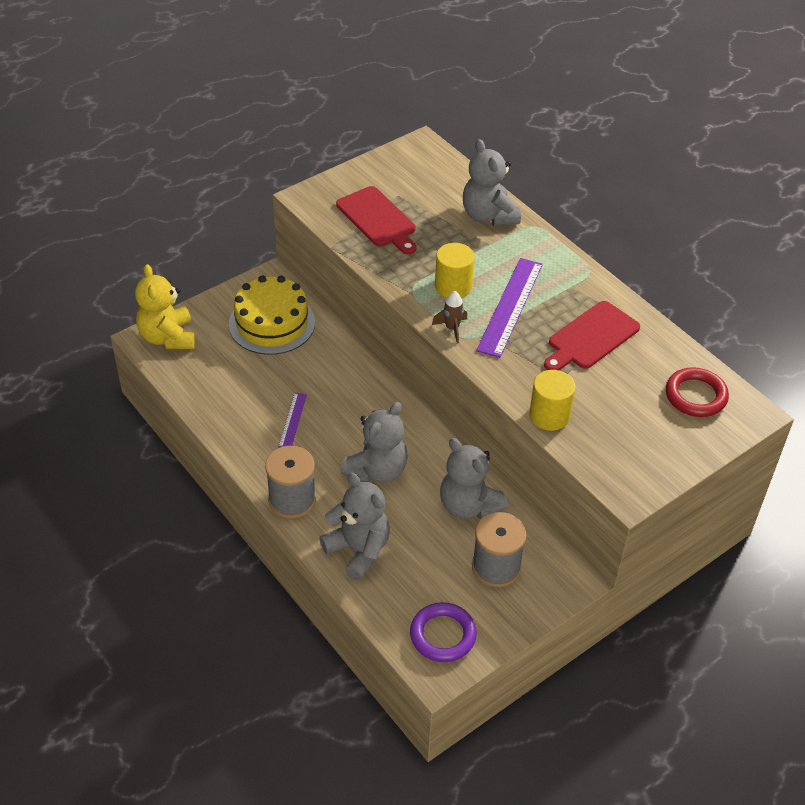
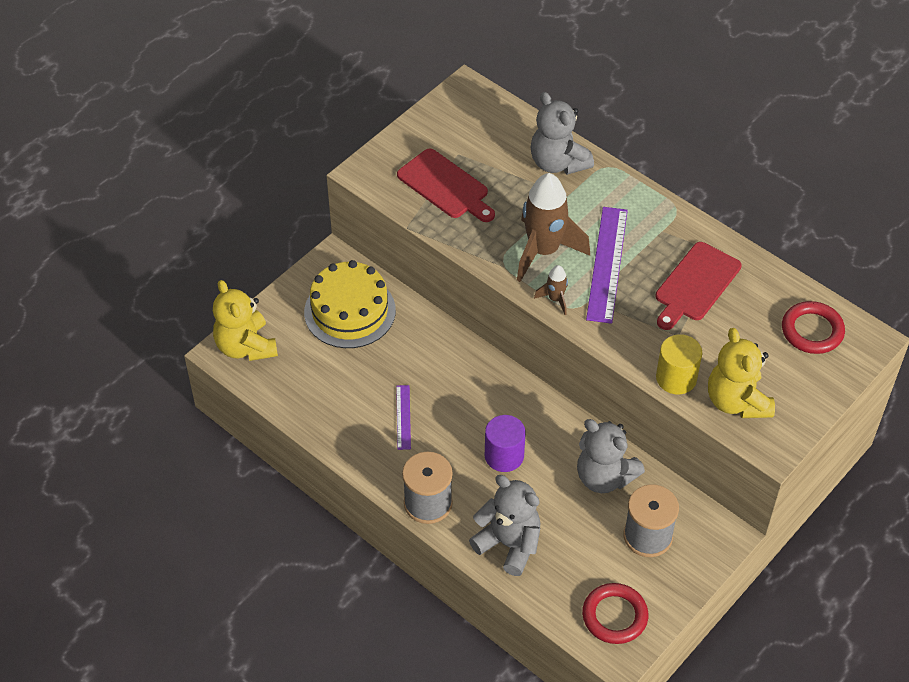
camera: 10 degrees left, 5 degrees up
grey teddy bear [340,402,408,483] -> purple cylinder [485,415,526,472]
purple ring [410,602,477,662] -> red ring [582,583,648,644]
yellow cylinder [435,243,475,298] -> brown rocket [517,173,590,282]
none -> yellow teddy bear [708,328,775,418]

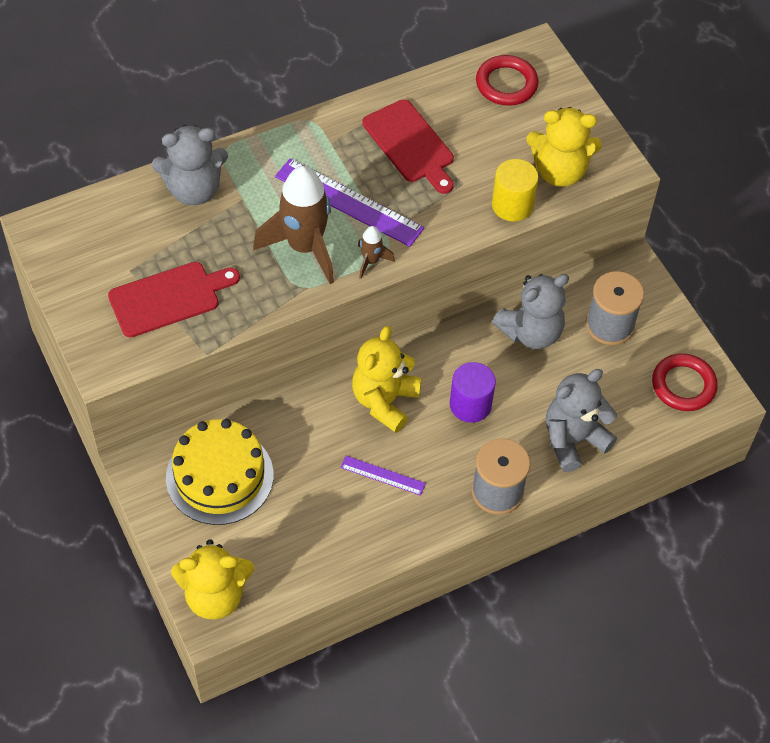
camera: 70 degrees left, 5 degrees up
none -> yellow teddy bear [352,326,422,433]

